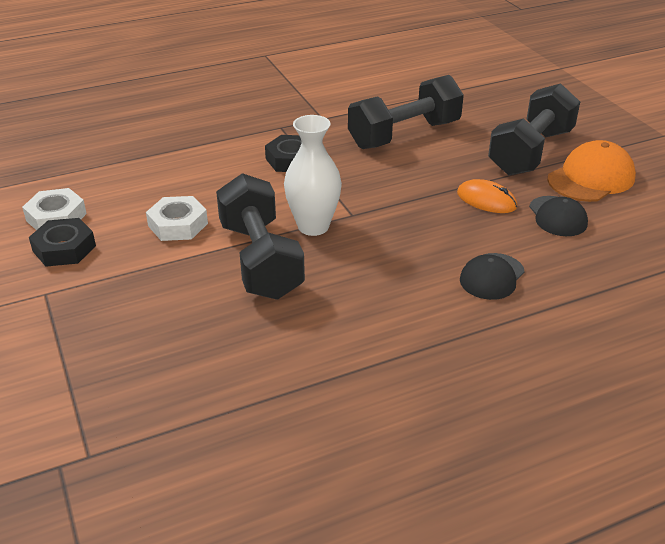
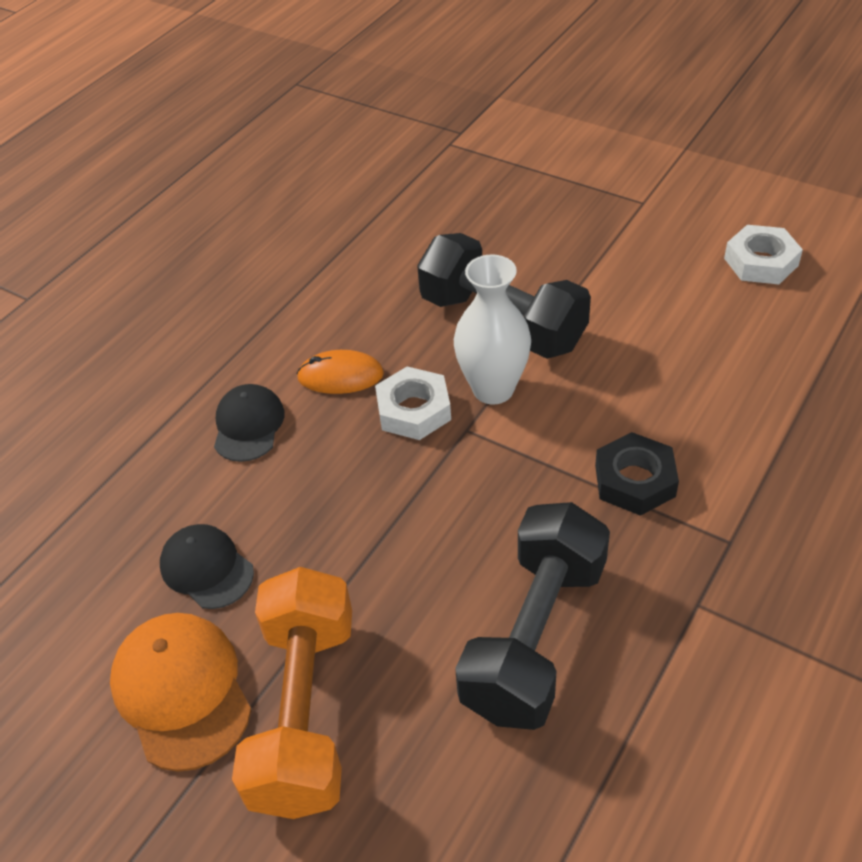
camera: 150 degrees right, 10 degrees up
black nut [29,218,96,267] -> none
white nut [146,196,208,241] -> white nut moved to [375,366,451,440]
orange mouse [457,179,518,213] -> orange mouse moved to [297,350,384,394]
black dumbbell [488,83,580,175] -> orange dumbbell [232,567,352,819]
orange cap [547,140,636,202] -> orange cap turned 135 degrees clockwise [110,613,252,772]

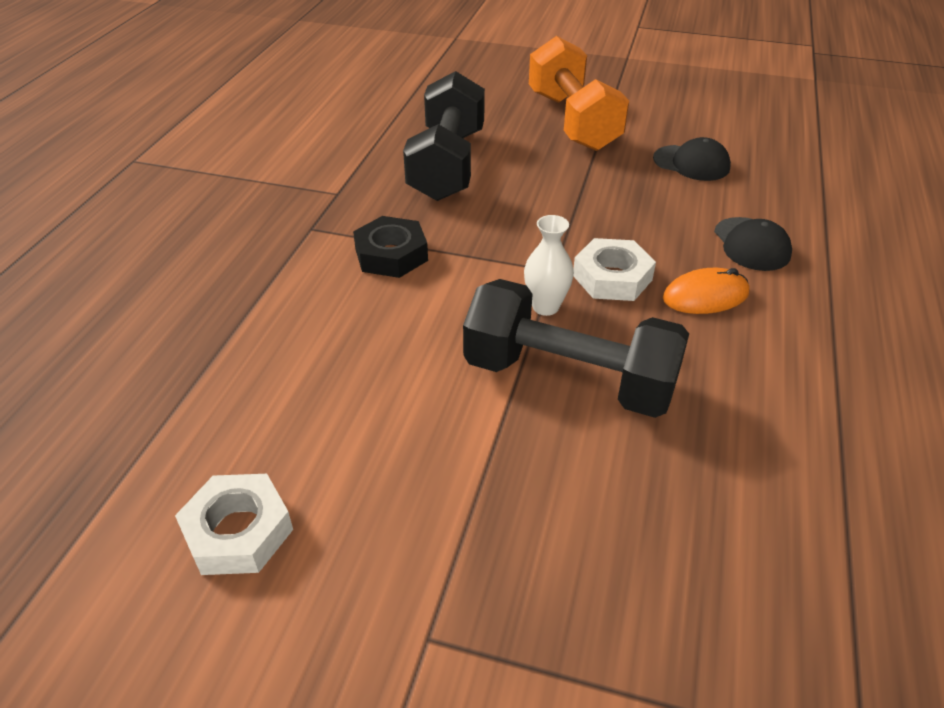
camera: 160 degrees right, 5 degrees down
orange cap [110,613,252,772] -> none
white vase [454,254,531,405] -> white vase [524,215,574,316], size x0.62

